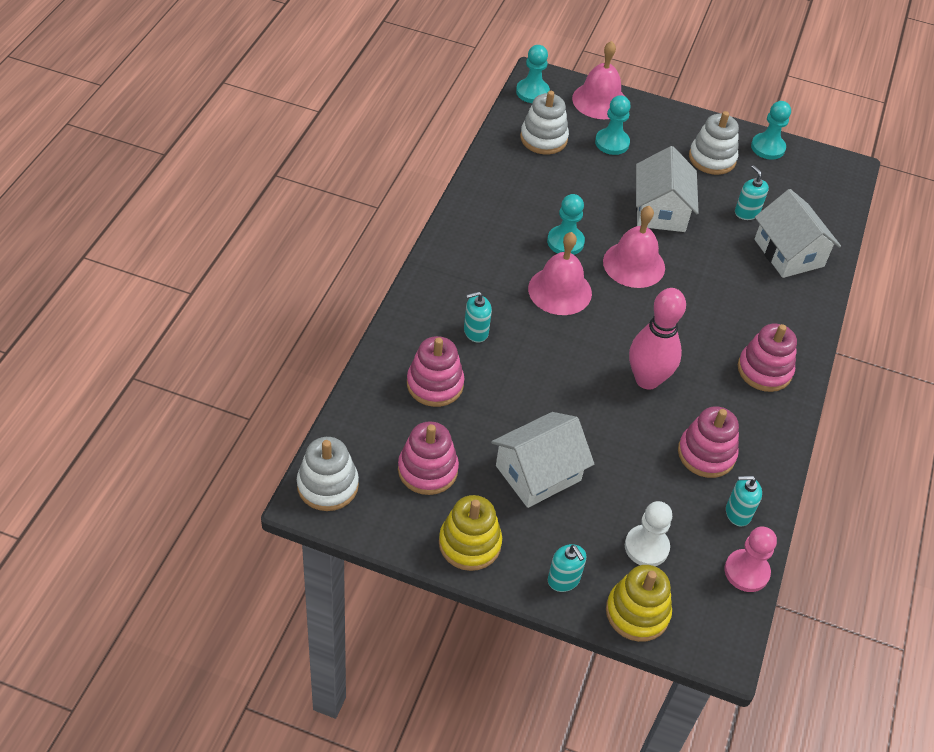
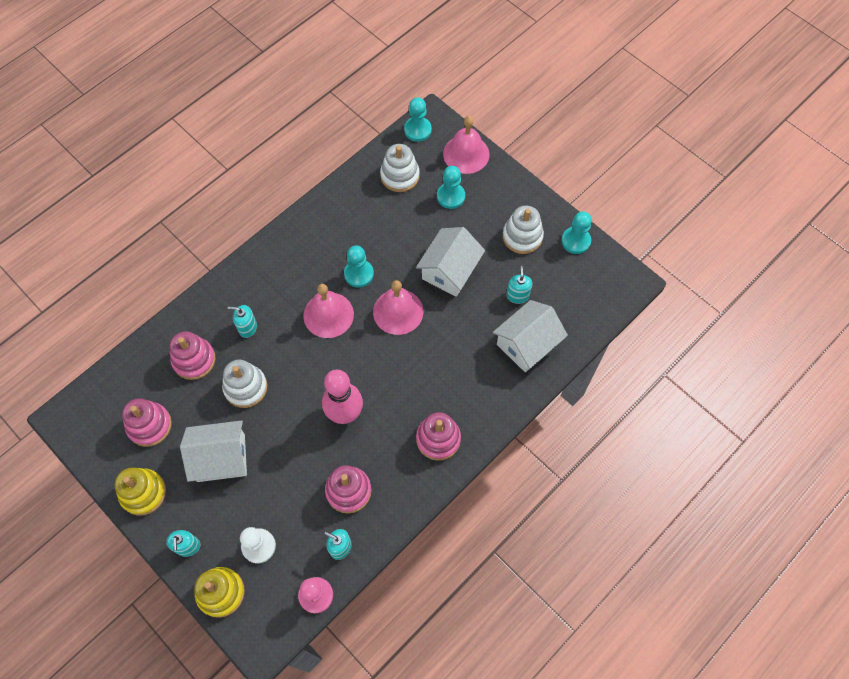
camera: 30 degrees right, 15 degrees up
white stacking toy [297,437,359,511] -> white stacking toy moved to [222,360,267,408]
white house [754,189,841,278] -> white house turned 45 degrees clockwise [493,300,568,372]

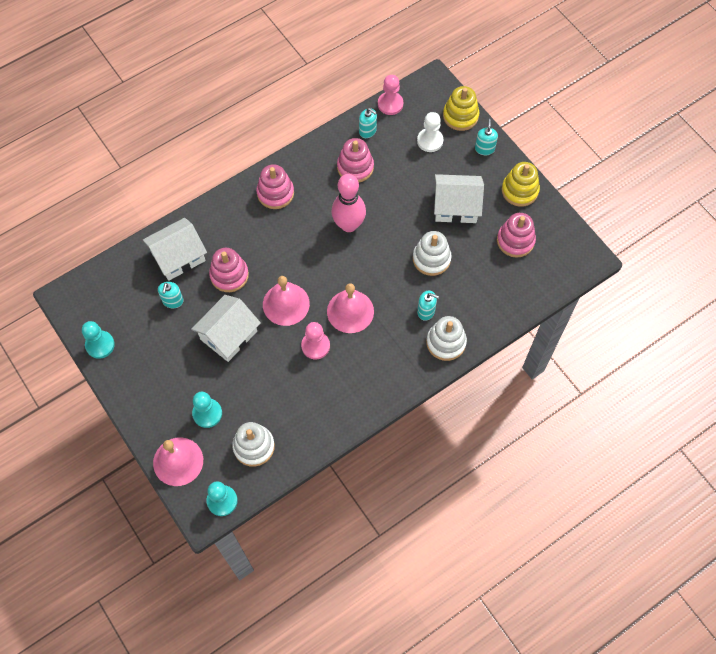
camera: 170 degrees left, 0 degrees up
pink stacking toy [170,331,216,380] -> pink stacking toy moved to [209,248,249,292]
turquoise pawn [344,245,374,287] -> pink pawn [301,322,330,359]
white stacking toy [503,205,544,254] -> white stacking toy moved to [426,316,467,361]

